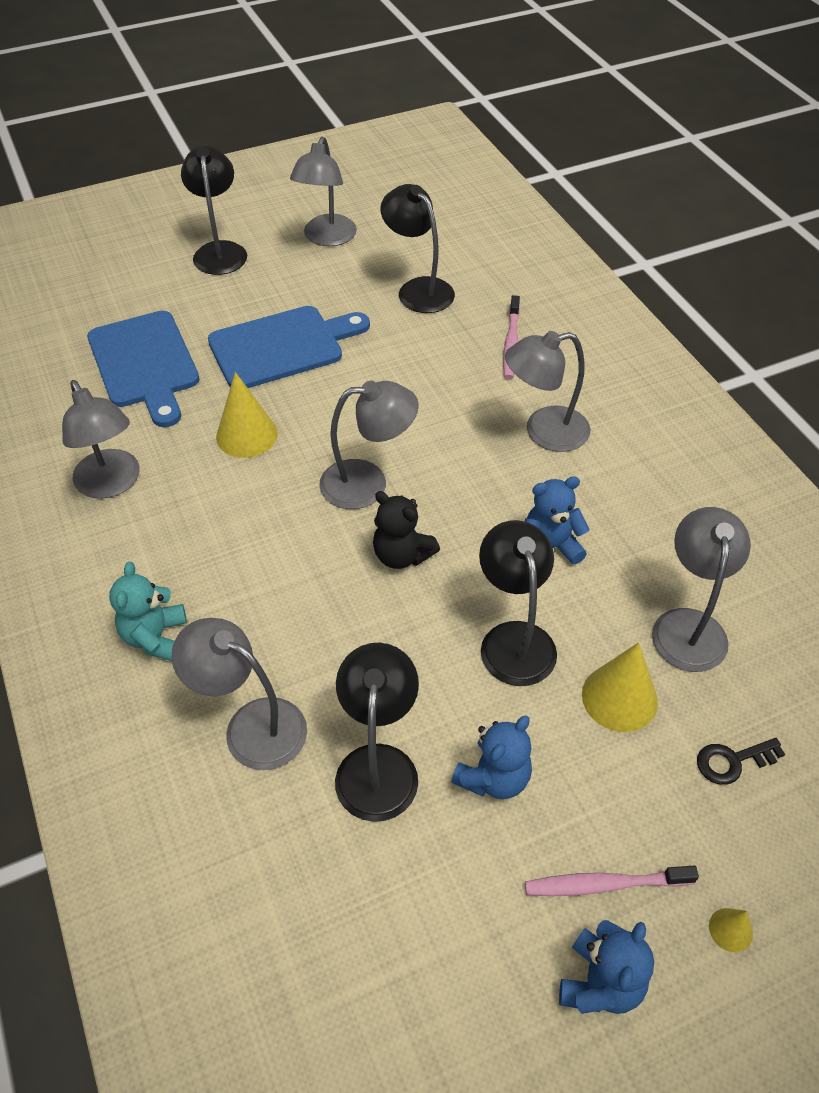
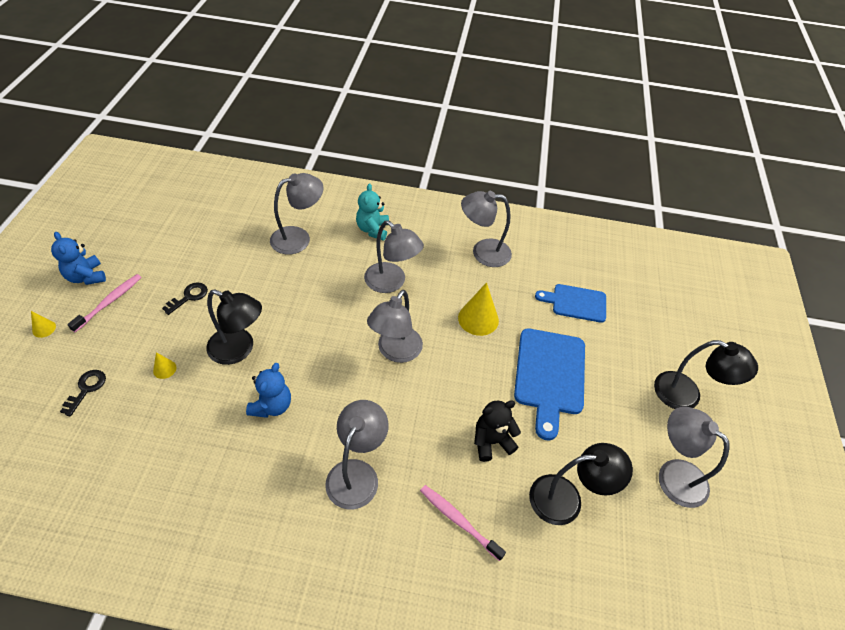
camera: 120 degrees right, 0 degrees up
blue cutting board [87,311,199,427] -> blue cutting board [535,284,606,323], size x0.63
turquoise teddy bear [109,562,187,661] -> turquoise teddy bear turned 120 degrees counterclockwise [356,184,389,241]
black lamp [335,643,419,822] -> none
black teddy bear [373,491,440,569] -> black teddy bear moved to [474,400,521,462]
blue teddy bear [451,715,532,799] -> black key [162,282,208,315]
yellow cone [582,642,658,732] -> yellow cone [153,352,177,379], size x0.49
grey lamp [652,507,751,672] -> grey lamp moved to [364,221,424,293]

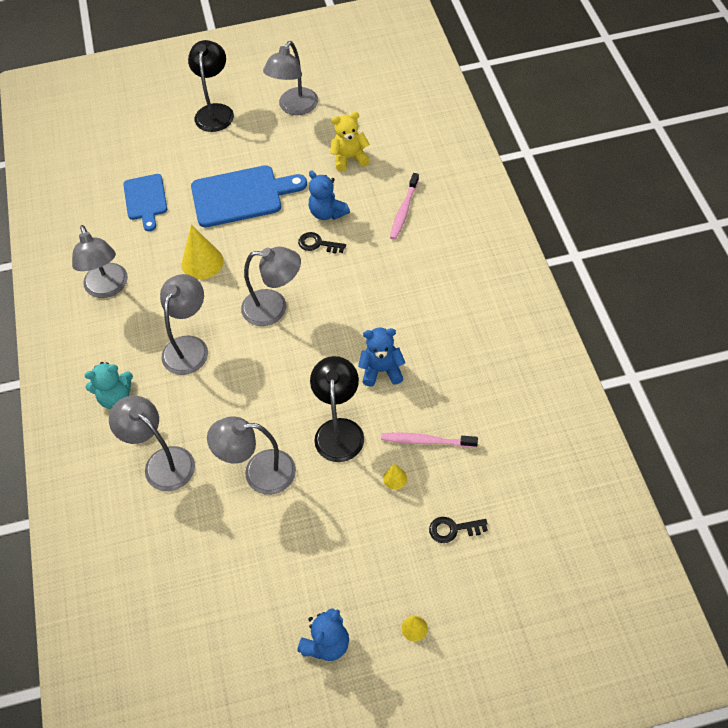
camera: 105 degrees left, 5 degrees up
pink toothbrush [67,274,142,332] -> pink toothbrush moved to [381,432,478,448]
black key [162,282,208,315] -> black key moved to [298,232,346,253]
grey lamp [325,400,389,509] -> grey lamp moved to [207,416,296,495]
black teddy bear [474,400,521,462] -> blue teddy bear [309,171,350,220]
black lamp [529,443,633,525] -> yellow teddy bear [330,112,370,171]

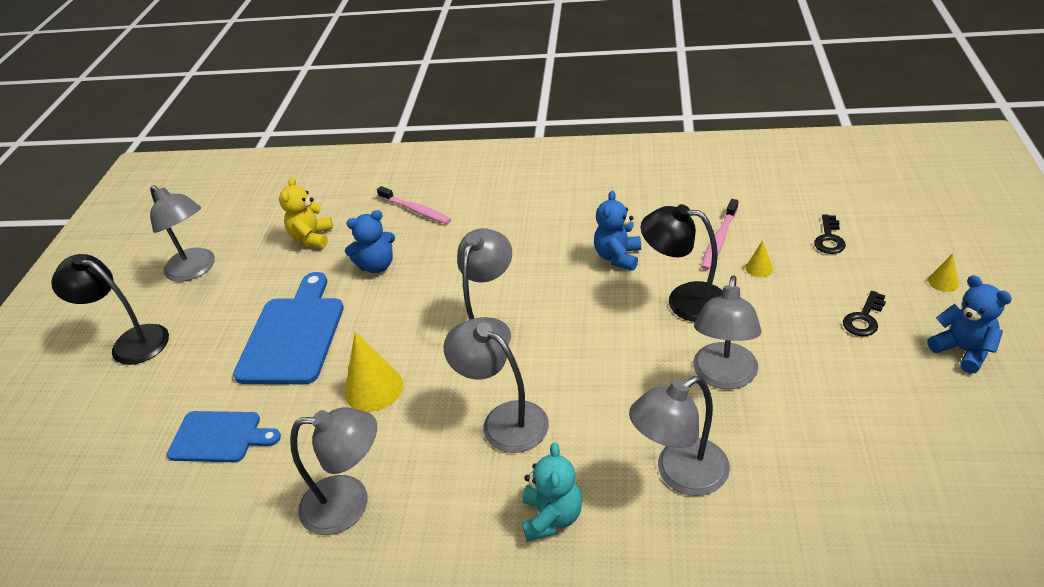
camera: 70 degrees left, 15 degrees down
black key [298,232,346,253] -> black key moved to [843,291,886,336]

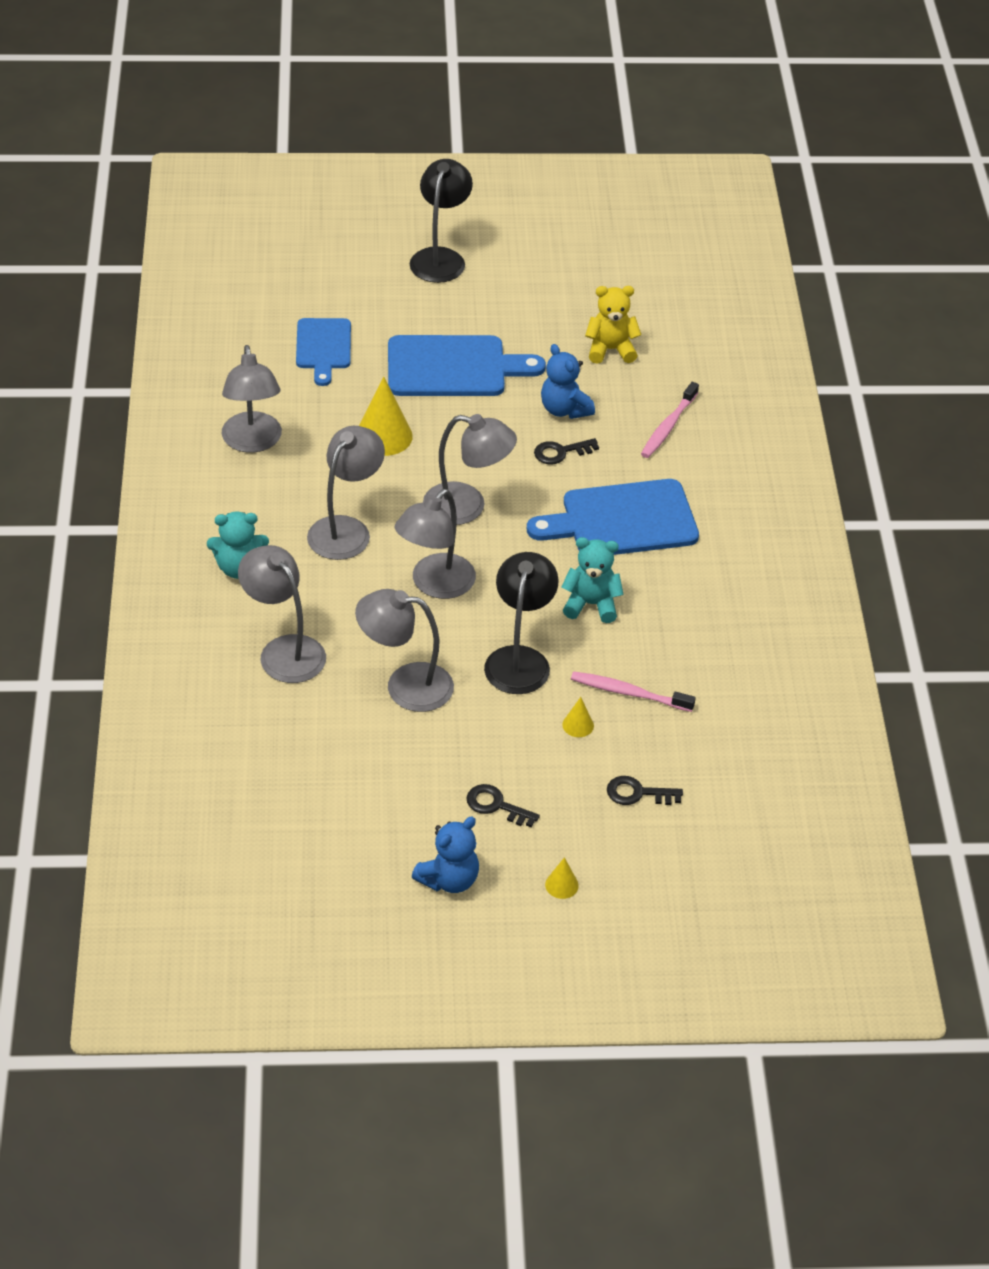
camera: 75 degrees right, 5 degrees up
grey lamp [150,185,215,282] -> grey lamp moved to [394,489,476,599]
blue teddy bear [594,190,641,271] -> turquoise teddy bear [561,537,624,623]
none -> blue cutting board [527,479,699,555]
none -> black key [534,438,599,464]

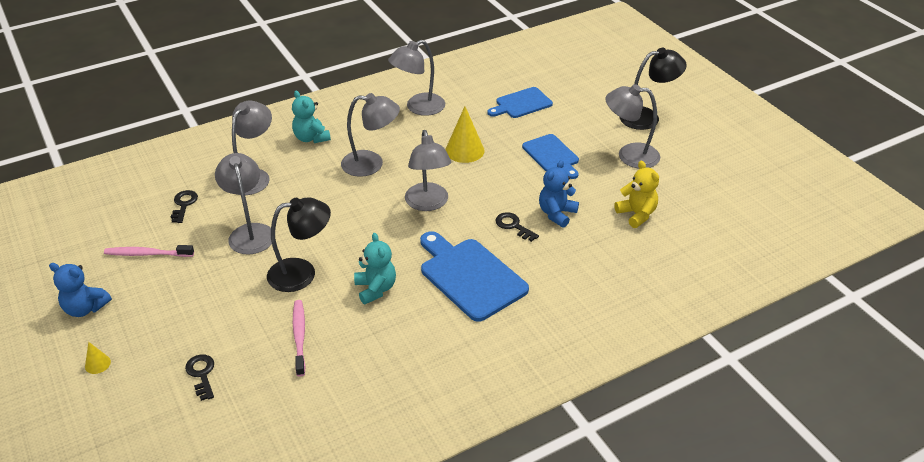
camera: 65 degrees right, 5 degrees down
blue cutting board [388,335,546,396] -> blue cutting board [522,134,579,179], size x0.63
grey lamp [394,489,476,599] -> grey lamp moved to [605,84,660,169]
black key [466,784,540,827] -> black key moved to [171,190,198,223]
yellow cone [562,697,594,737] -> none
pink toothbrush [641,382,699,458] -> pink toothbrush moved to [104,245,194,257]

